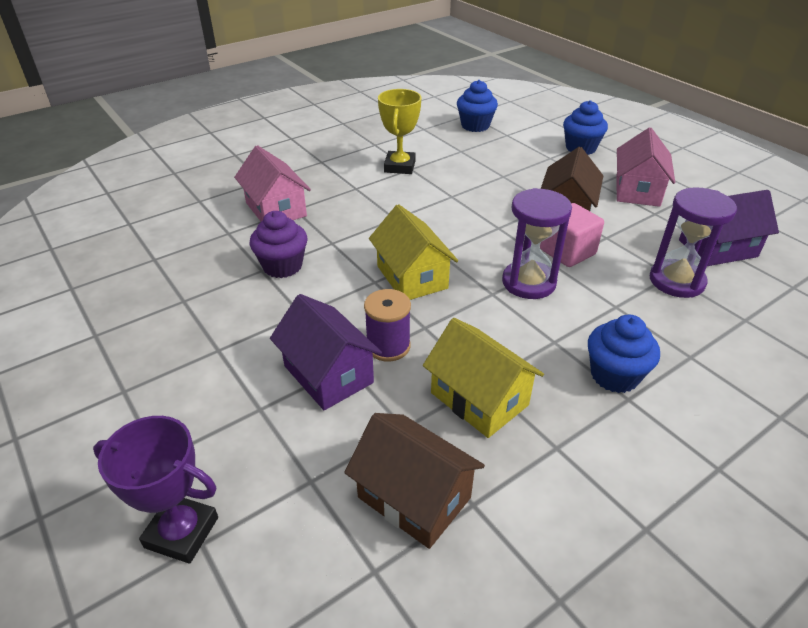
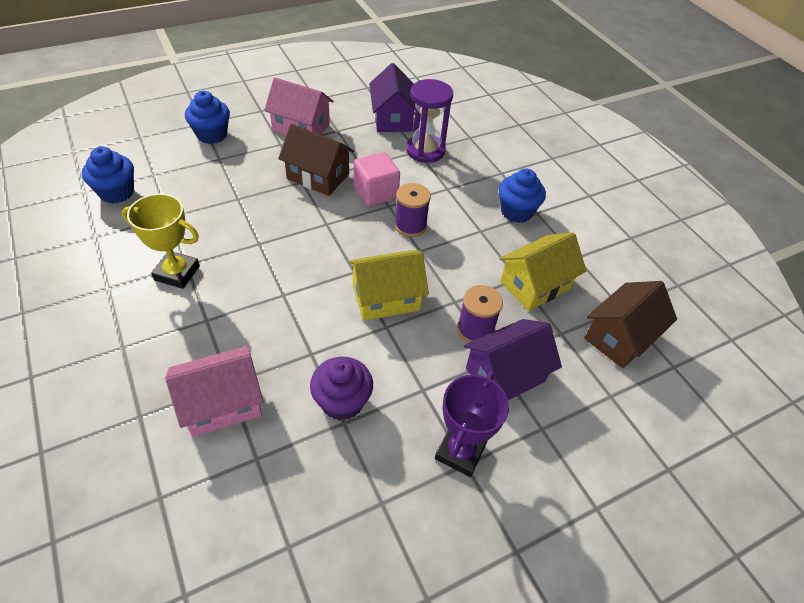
camera: 85 degrees left, 10 degrees up
purple trophy [93,416,218,564] -> purple trophy moved to [435,372,509,477]
purple hourglass [502,188,572,299] -> purple spool [394,183,431,237]

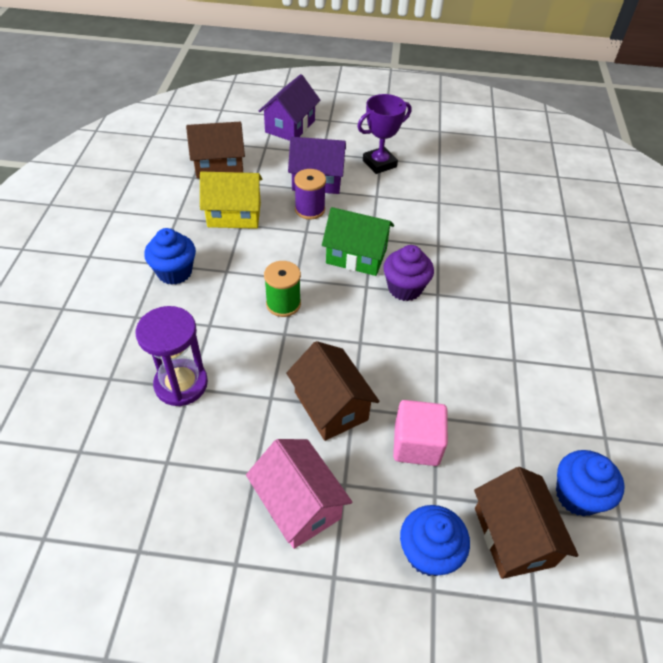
camera: 145 degrees left, 0 degrees up
yellow trophy [122,194,200,289] -> none
pink house [165,346,263,437] -> none
purple cupcake [310,357,373,421] -> purple cupcake moved to [383,245,434,301]
yellow house [348,250,429,321] -> green house [322,207,394,276]
pink cube [354,152,400,206] -> pink cube moved to [393,400,448,466]
purple house [369,63,416,132] -> purple house moved to [259,74,321,141]
purple spool [394,183,431,237] -> green spool [264,261,301,317]
none -> brown house [474,467,579,579]

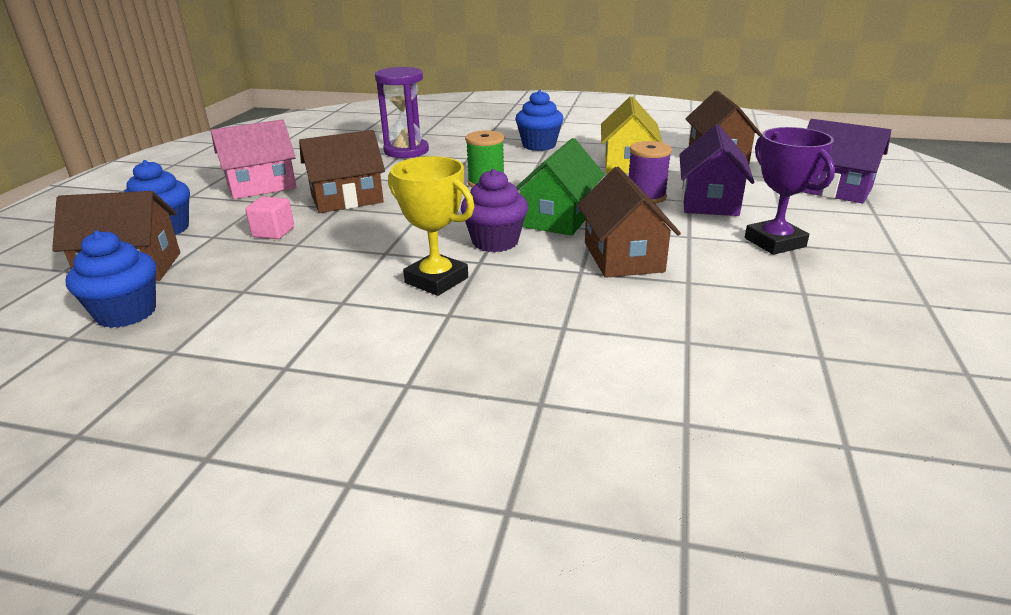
camera: 100 degrees right, 20 degrees down
pink cube [393,400,448,466] -> pink cube [245,197,294,239], size x0.65
none -> yellow trophy [388,156,475,296]
none -> brown house [577,167,681,278]

